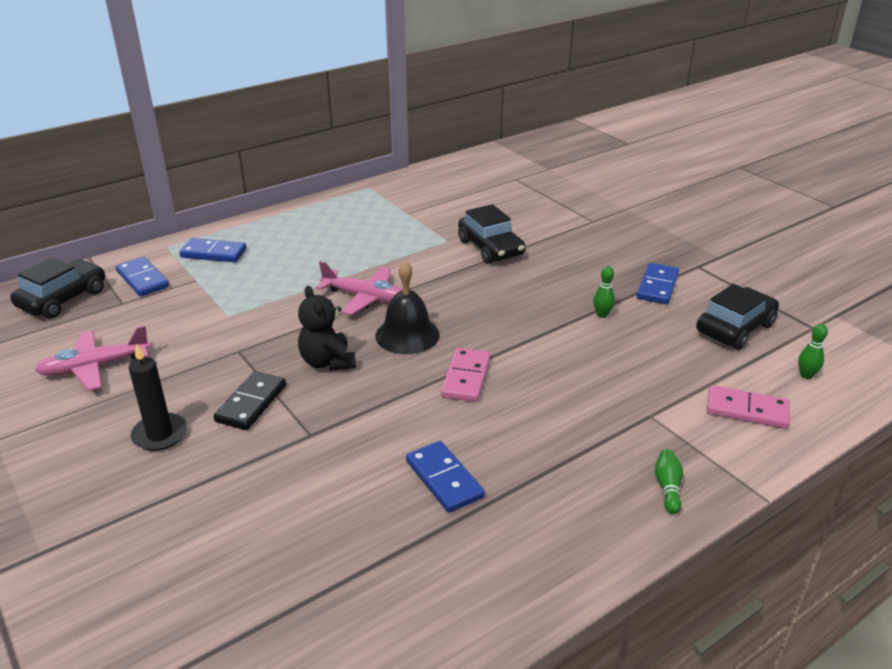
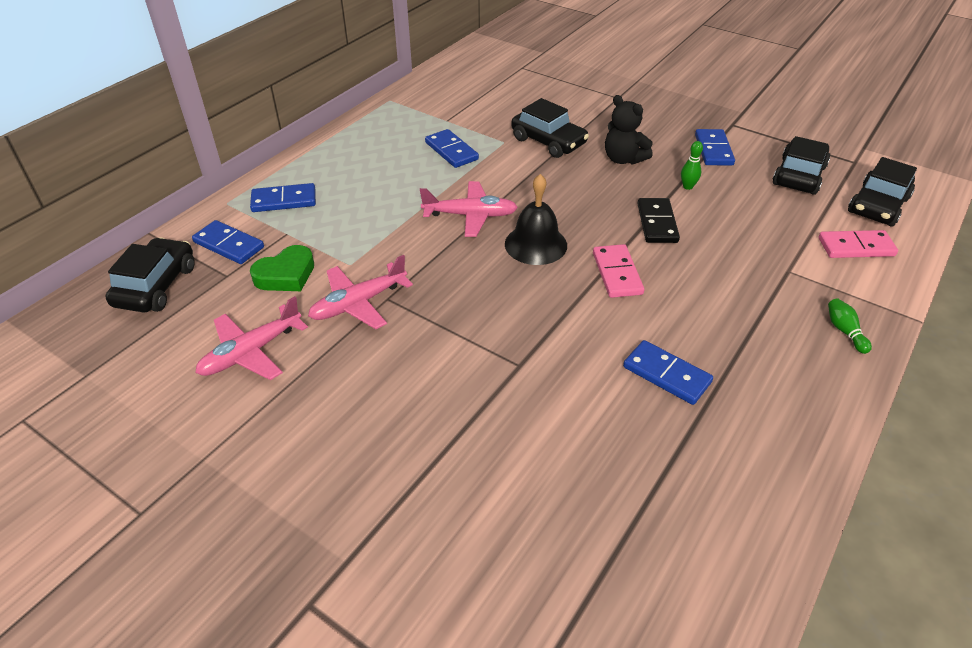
camera: 20 degrees left, 10 degrees up
black candle [128,343,187,451] -> none
black domino [213,371,286,430] -> black domino moved to [637,198,680,243]
black teddy bear [298,286,356,371] -> black teddy bear moved to [605,95,653,165]
green bowling pin [798,324,828,379] -> black car [848,157,917,226]
none -> green heart [250,245,314,291]
none -> pink plane [308,255,413,329]
none -> blue domino [425,129,479,168]

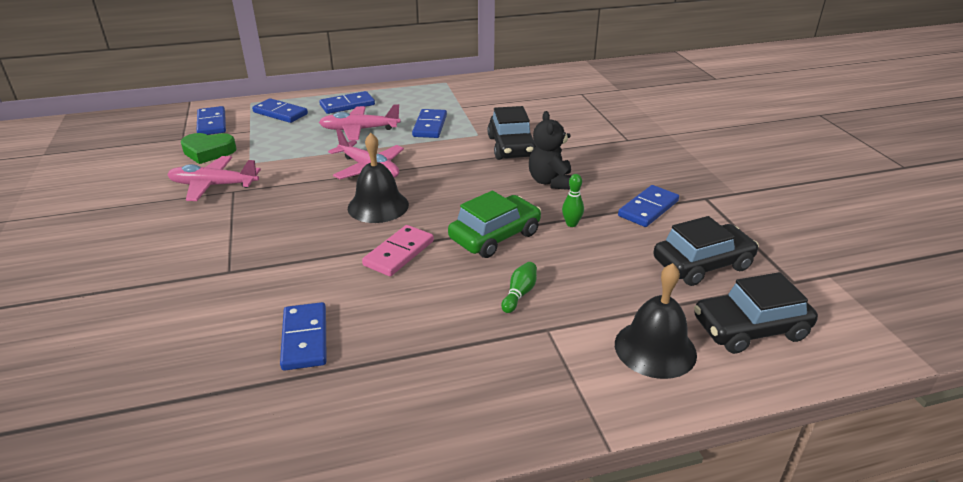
camera: 40 degrees right, 10 degrees down
black car [105,237,195,312] -> none
pink plane [195,296,308,380] -> pink plane moved to [319,104,401,140]
black domino [637,198,680,243] -> green car [448,191,541,258]
pink domino [819,230,898,258] -> black bell [615,263,697,379]
green bowling pin [828,298,872,354] -> green bowling pin moved to [501,262,537,313]
none -> blue domino [319,91,375,114]

